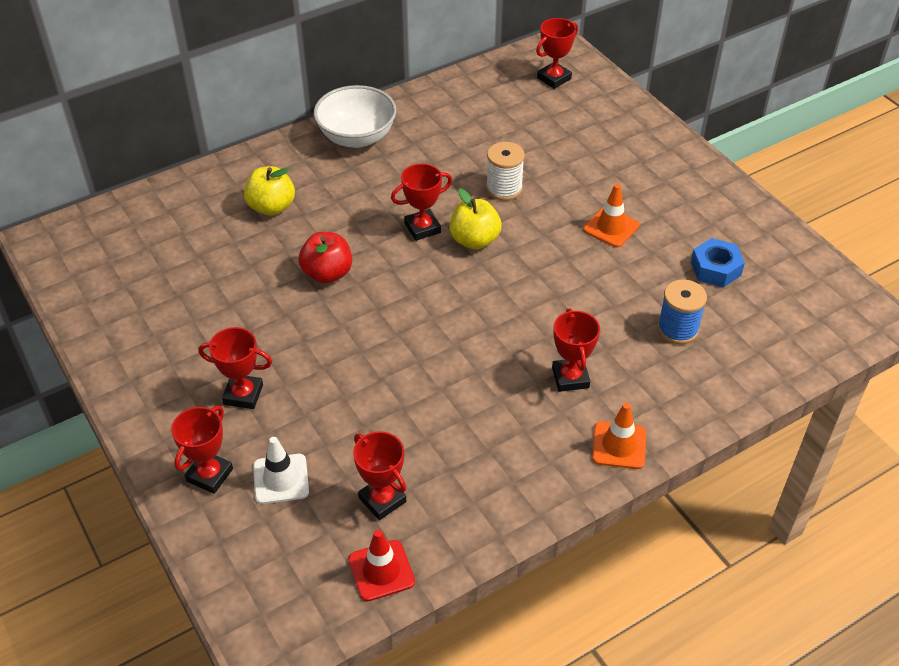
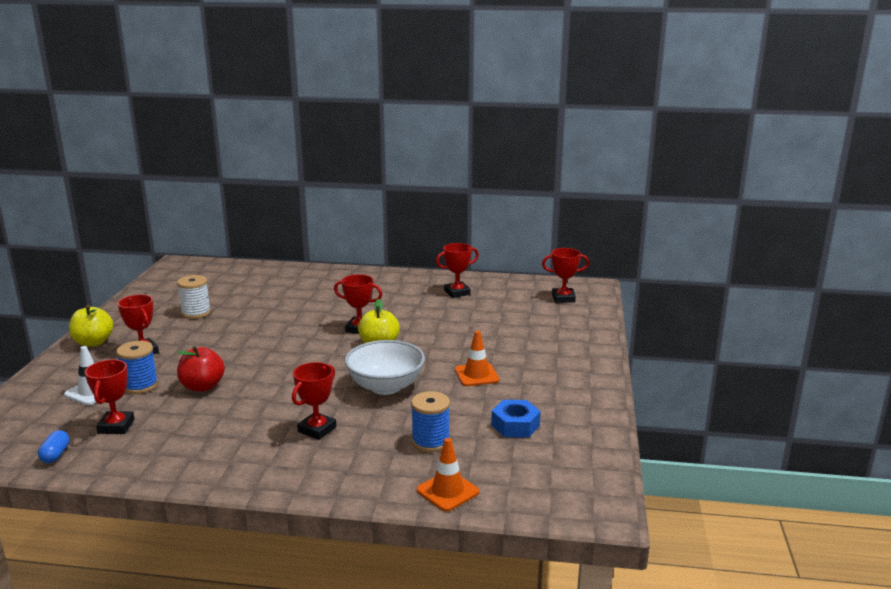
camera: 40 degrees right, 25 degrees down
red trophy [171,406,233,494] -> red trophy moved to [436,243,479,298]
yellow apple [244,166,295,216] -> yellow apple moved to [69,305,113,347]
red apple [299,232,352,284] -> red apple moved to [177,346,225,392]
white bowl [314,85,396,148] -> white bowl moved to [345,340,425,395]
red traffic cone [348,530,415,602] -> blue capsule [38,430,70,463]
white spool [486,142,525,201] -> white spool moved to [177,275,211,319]
orange traffic cone [592,403,646,469] -> orange traffic cone moved to [417,438,479,511]
none -> blue spool [116,341,158,394]

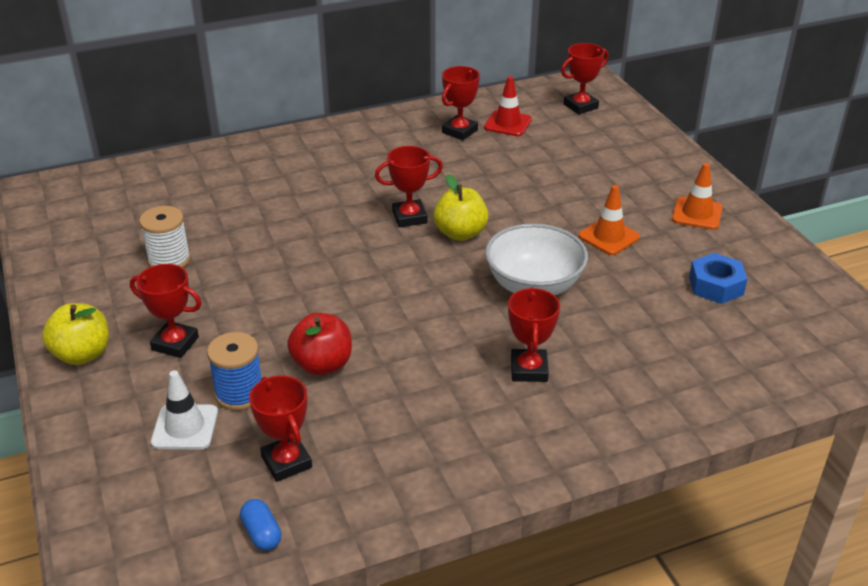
camera: 30 degrees left, 15 degrees up
blue spool [411,391,450,452] -> none
orange traffic cone [417,438,479,511] -> orange traffic cone moved to [672,163,723,230]
none -> red traffic cone [484,76,532,136]

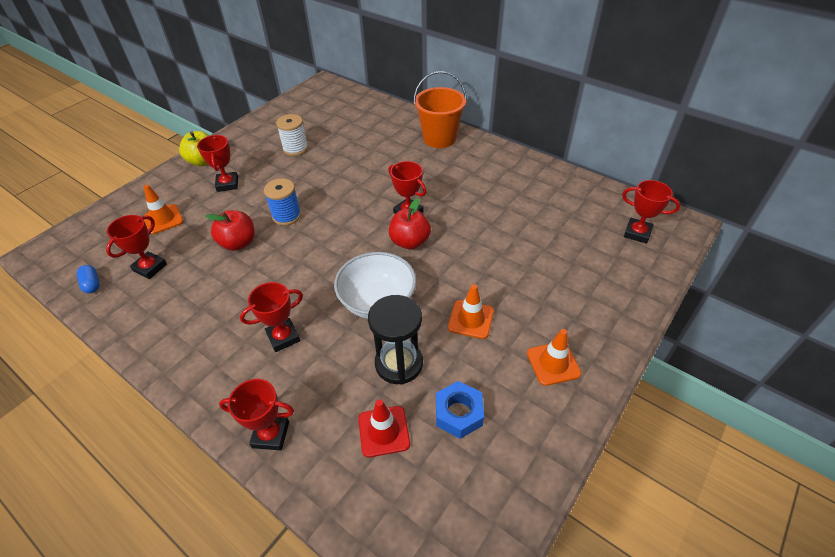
camera: 60 degrees right, 10 degrees up
white traffic cone [151,370,218,450] -> orange traffic cone [144,185,183,234]
blue spool [207,332,262,410] -> blue spool moved to [264,178,301,226]
blue capsule [240,499,282,551] -> blue capsule turned 60 degrees counterclockwise [77,265,99,293]
yellow apple [433,174,489,241] -> red apple [389,198,431,249]
red trophy [442,66,480,140] -> red trophy moved to [219,379,294,450]
red traffic cone [484,76,532,136] -> red traffic cone moved to [358,399,410,457]
none -> black hourglass [368,295,423,385]
none -> orange bucket [413,71,467,148]

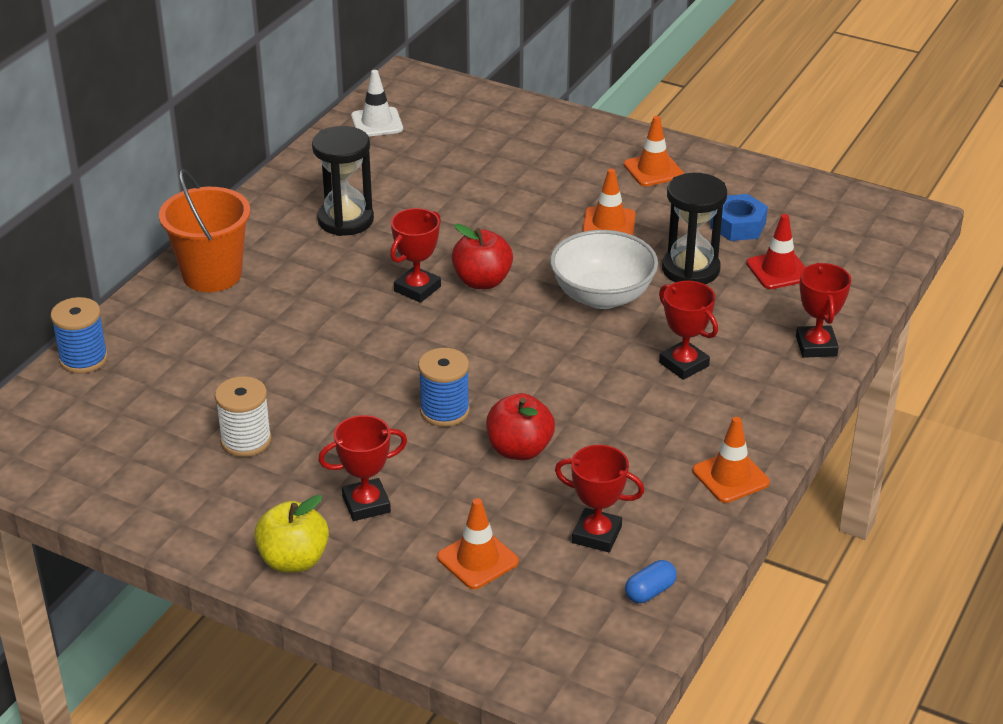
camera: 100 degrees left, 10 degrees down
red trophy [622,180,680,244] -> none
none -> blue spool [51,297,108,374]
none -> black hourglass [312,126,374,236]
none -> white traffic cone [351,70,403,137]
none -> orange traffic cone [692,417,770,503]

